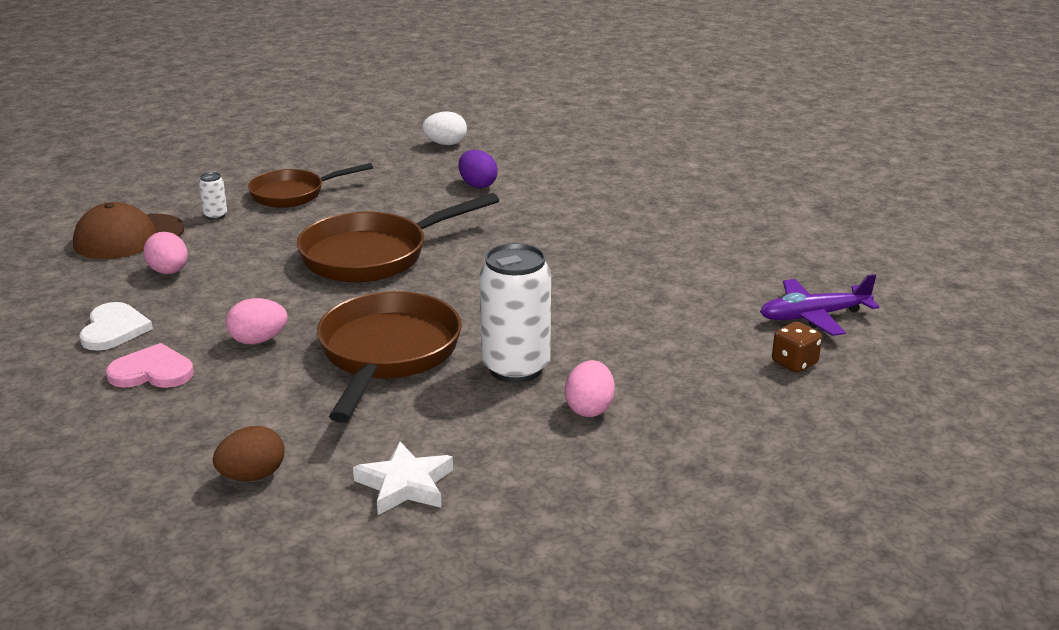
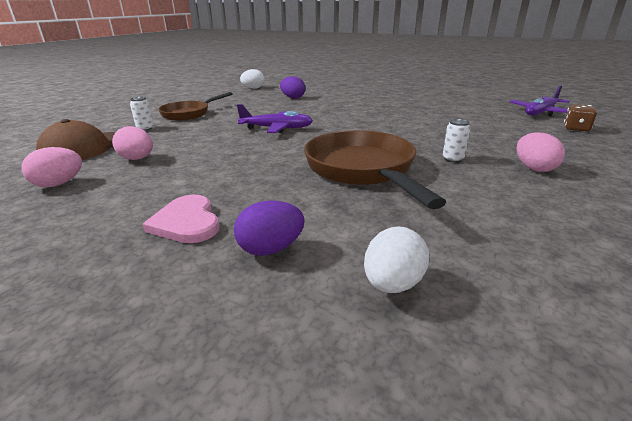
camera: 25 degrees left, 0 degrees up
white heart [80,302,153,351] -> none
pink heart [106,343,194,388] -> pink heart turned 90 degrees counterclockwise [143,195,219,243]
brown egg [213,426,285,481] -> white egg [364,226,429,293]
pink egg [226,298,288,344] -> pink egg moved to [21,147,82,187]
brown pan [297,193,499,282] -> purple plane [237,104,313,133]
white star [353,441,453,515] -> none
white can [480,243,551,383] -> white can [443,119,470,163], size x0.43
none -> purple egg [234,200,305,256]

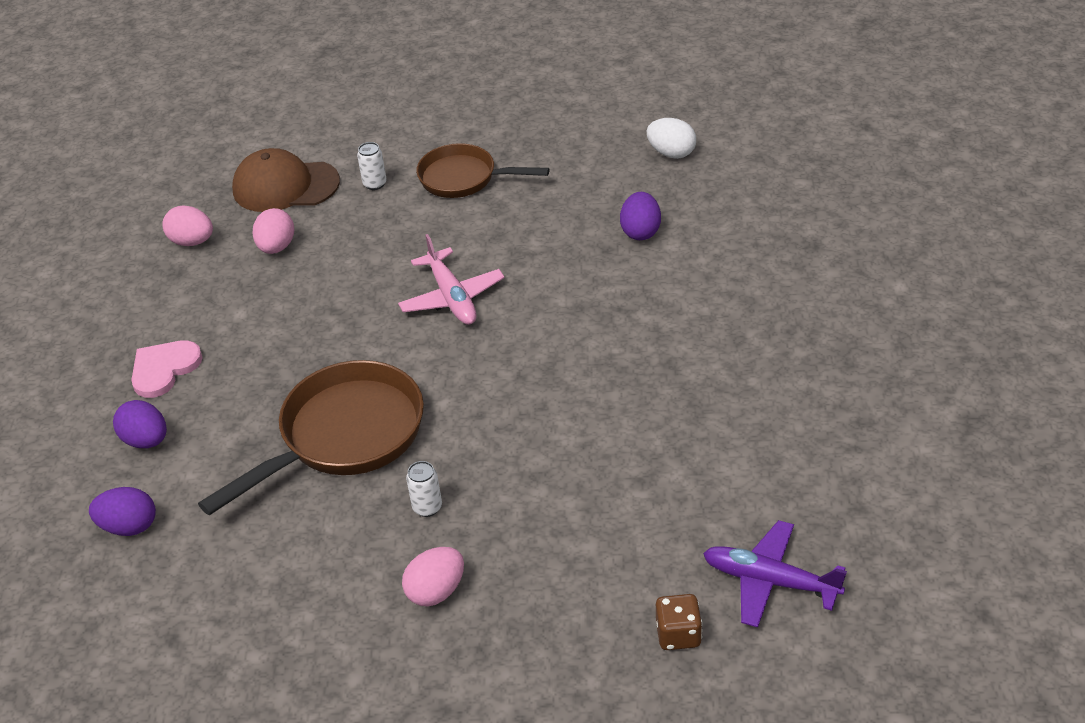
camera: 65 degrees right, 15 degrees up
purple plane [237,104,313,133] -> pink plane [398,234,505,325]
white egg [364,226,429,293] -> purple egg [89,487,156,536]

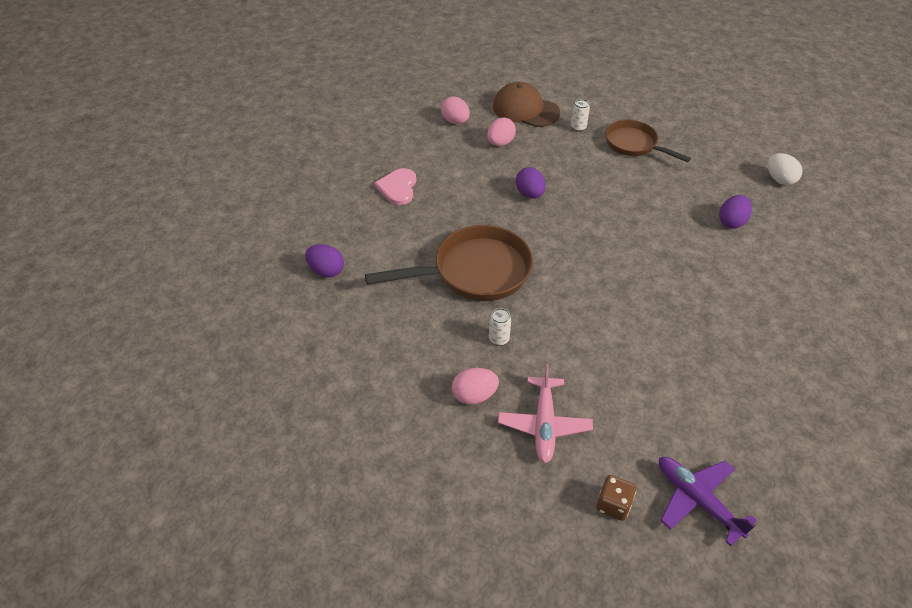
camera: 25 degrees right, 5 degrees up
purple egg [113,400,167,448] -> purple egg moved to [516,167,546,199]
pink heart [131,340,203,398] -> pink heart turned 60 degrees counterclockwise [374,168,416,205]
pink plane [398,234,505,325] -> pink plane moved to [498,364,593,463]

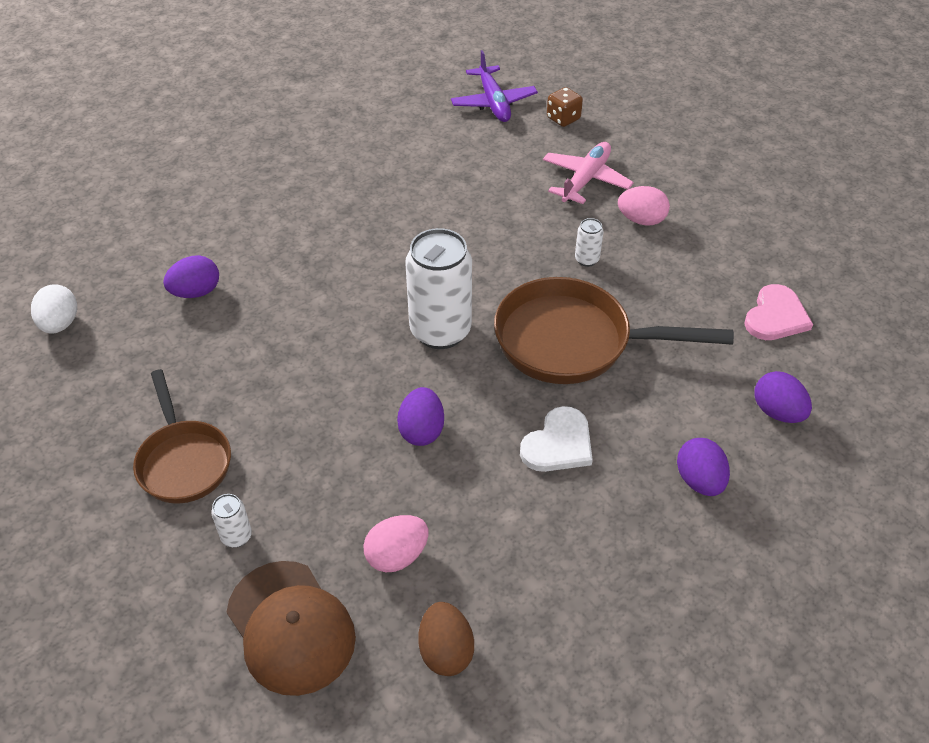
camera: 155 degrees left, 0 degrees up
pink heart [374,168,416,205] -> pink heart moved to [744,284,813,340]
pink egg [441,97,470,124] -> brown egg [419,602,474,676]
none -> white can [405,228,472,349]
none -> white heart [520,406,593,472]
none -> purple egg [677,438,730,496]

